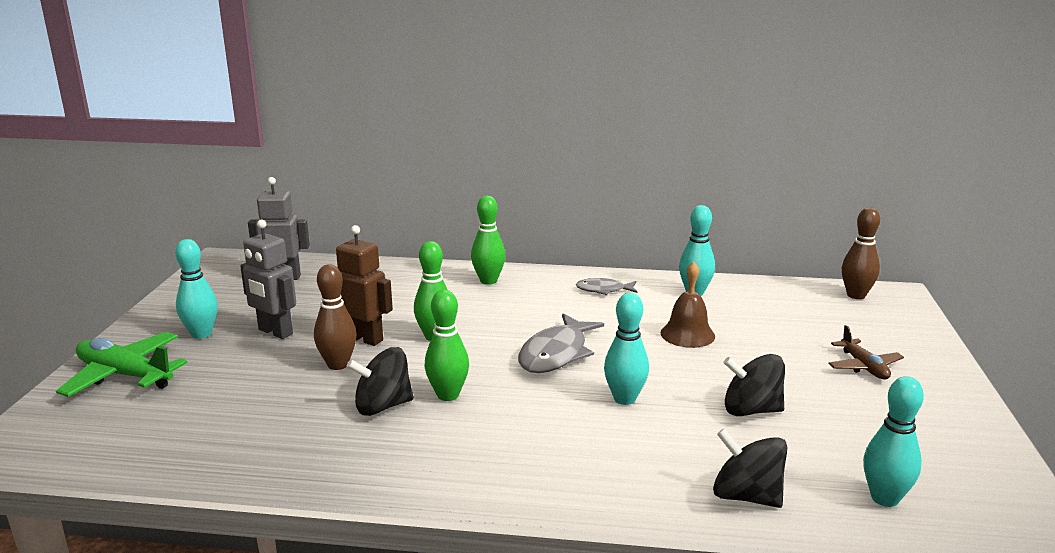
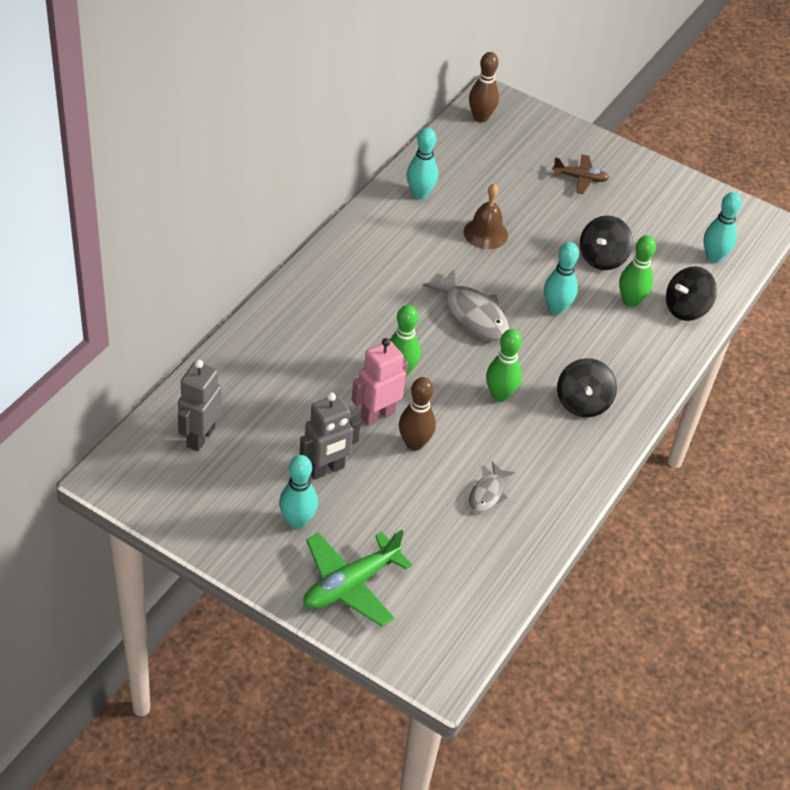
camera: 70 degrees left, 25 degrees up
brown robot [336,225,393,346] -> pink robot [352,338,408,426]
black spinning top [347,347,414,416] -> black spinning top moved to [557,358,617,417]
green bowling pin [471,196,506,285] -> green bowling pin moved to [619,235,656,307]
grey fish [576,278,638,295] -> grey fish moved to [469,462,515,512]

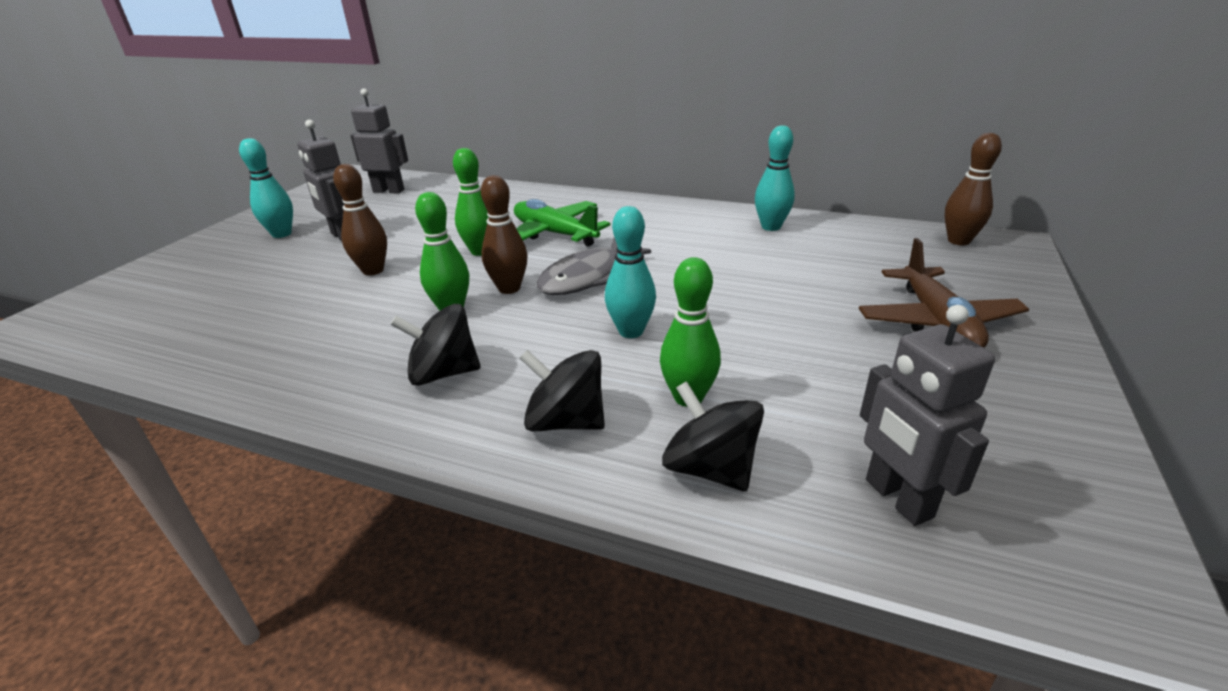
camera: 85 degrees right, 15 degrees down
green plane [303,530,412,627] -> green plane moved to [514,199,611,246]
pink robot [352,338,408,426] -> none
brown bell [464,184,508,249] -> none
grey fish [469,462,515,512] -> none
brown plane [553,155,609,194] -> brown plane [859,238,1029,348], size x1.65
black spinning top [580,216,633,270] -> black spinning top moved to [520,350,605,432]
turquoise bowling pin [703,192,742,263] -> grey robot [860,305,995,526]
none -> brown bowling pin [481,175,527,294]

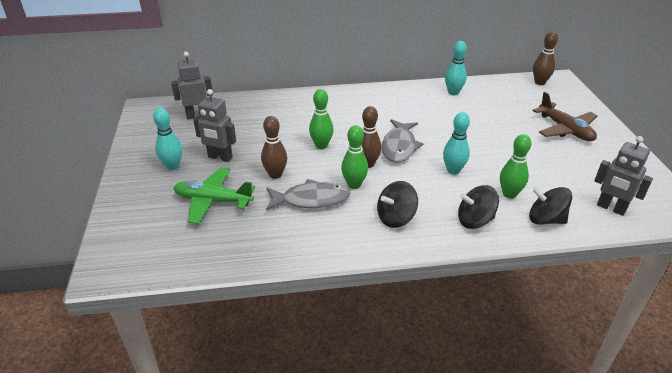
camera: 30 degrees left, 5 degrees up
green plane [514,199,611,246] -> green plane moved to [174,167,255,224]
none -> grey fish [266,179,350,211]

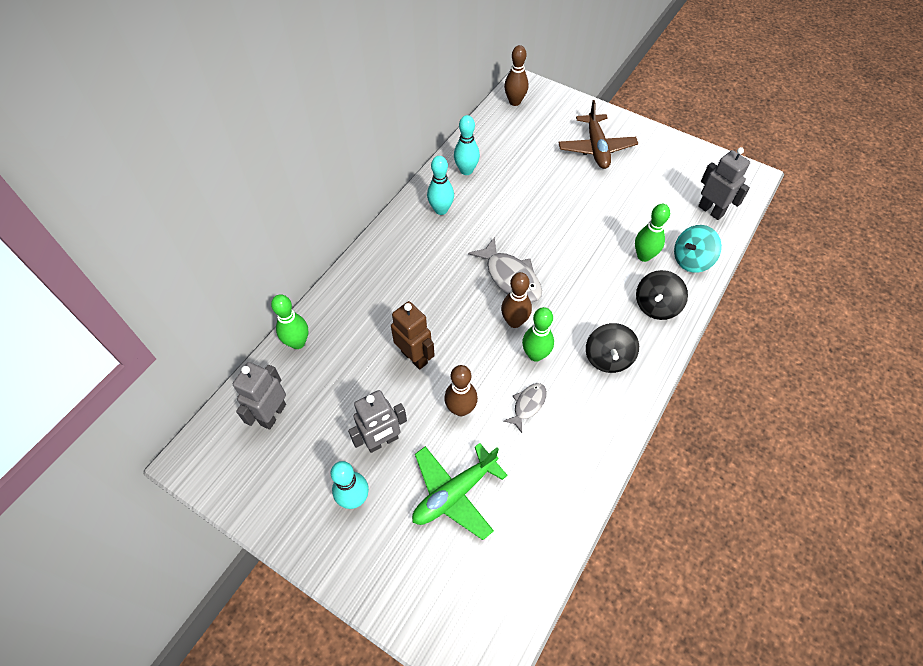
camera: 50 degrees left, 20 degrees up
grey fish [266,179,350,211] -> grey fish [504,383,547,433], size x0.57
green bowling pin [309,89,334,149] -> green bowling pin moved to [271,294,308,349]
turquoise bowling pin [443,112,470,175] -> turquoise bowling pin moved to [427,156,454,215]
black spinning top [529,187,572,225] -> turquoise spinning top [674,225,722,273]
brown plane [532,92,597,141] -> brown plane turned 75 degrees clockwise [558,100,638,169]
grey robot [594,136,653,216] -> grey robot turned 120 degrees counterclockwise [698,147,750,220]
none -> brown robot [391,301,435,370]

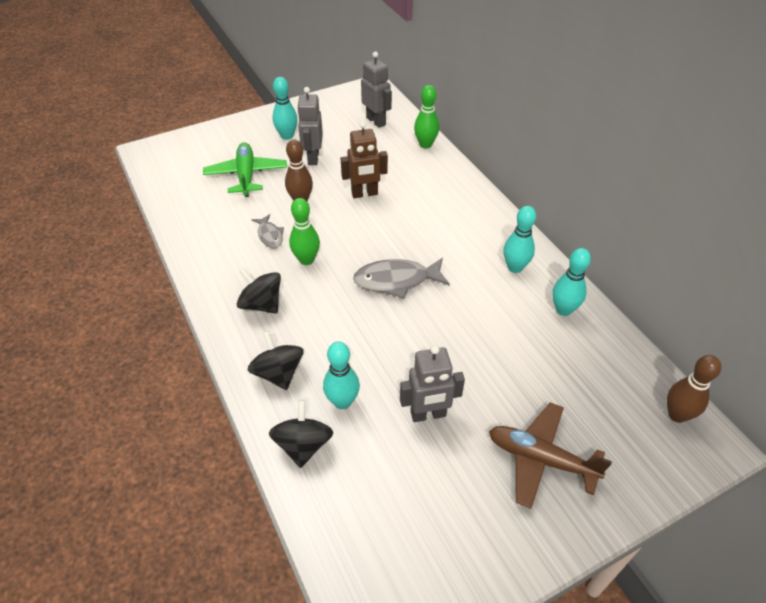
camera: 120 degrees right, 10 degrees down
brown bowling pin [501,272,532,328] -> none
green bowling pin [635,204,670,262] -> turquoise bowling pin [323,342,360,409]
turquoise spinning top [674,225,722,273] -> black spinning top [269,400,333,468]
grey robot [698,147,750,220] -> grey robot moved to [400,345,465,422]

